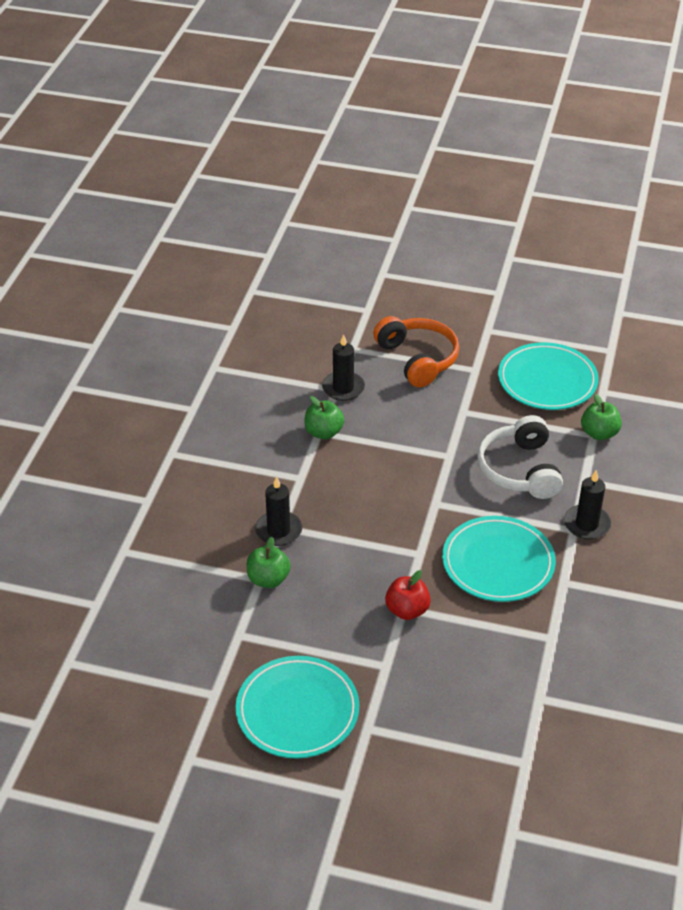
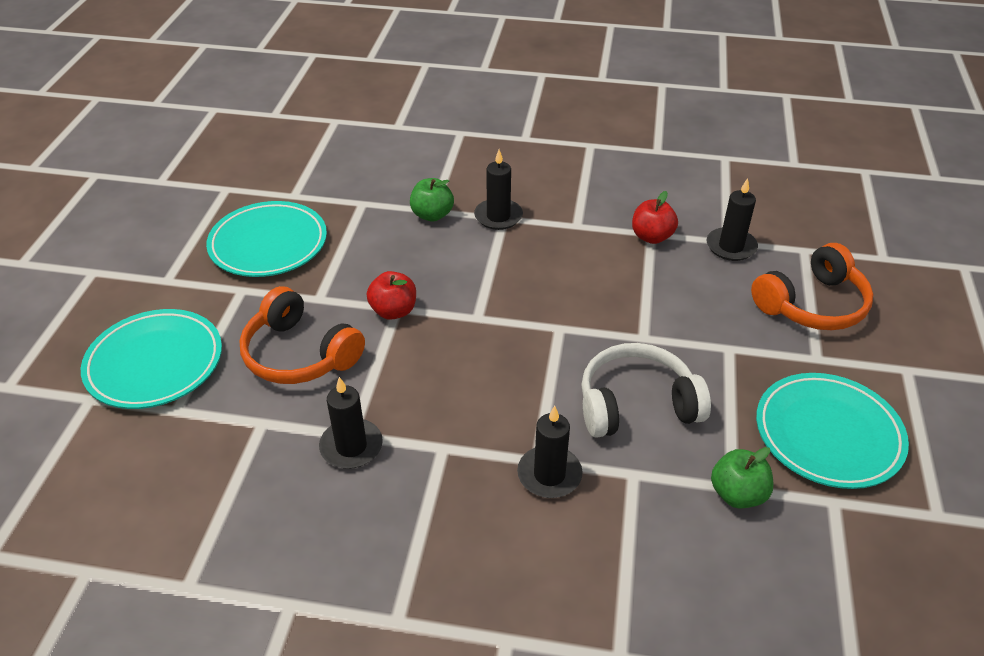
camera: 85 degrees right, 0 degrees up
green apple [304,396,344,439] -> red apple [632,191,678,244]
turquoise plate [442,516,556,602] -> turquoise plate moved to [81,309,222,409]
none -> orange headphones [239,286,365,384]
none -> black candle [319,377,383,469]

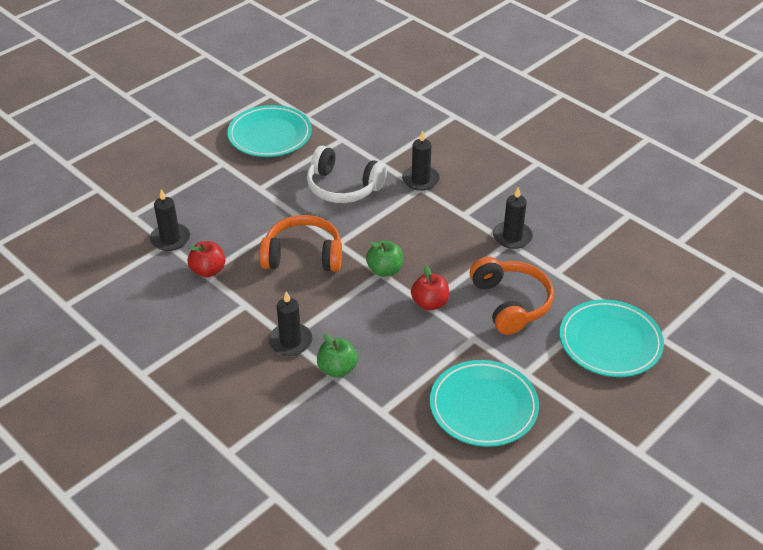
camera: 145 degrees left, 0 degrees up
green apple [711,447,774,508] -> green apple moved to [366,240,403,277]
orange headphones [751,243,873,330] -> orange headphones moved to [259,215,342,272]

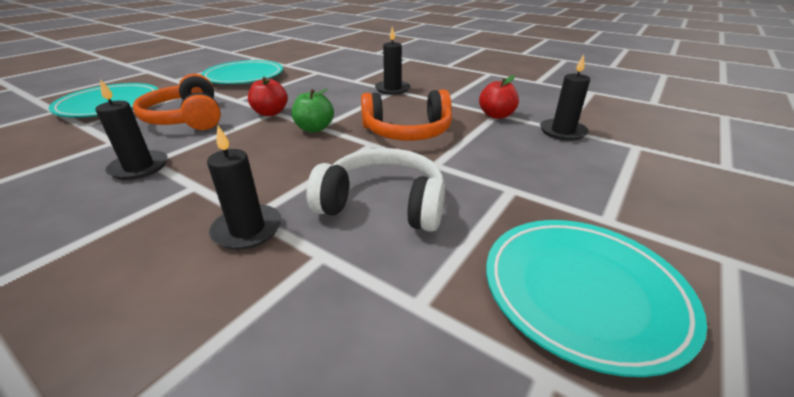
camera: 170 degrees right, 10 degrees down
green apple [317,333,358,378] -> none

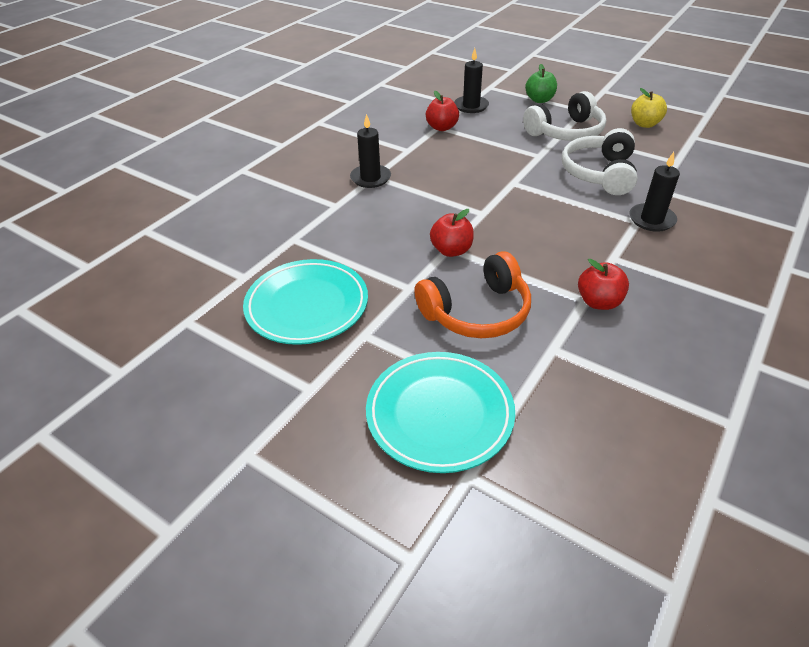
camera: 90 degrees left, 10 degrees up
black candle [95,79,168,180] -> red apple [578,259,629,310]
green apple [292,89,334,133] -> green apple moved to [525,64,557,103]
orange headphones [361,90,452,140] -> none
turquoise plate [486,220,707,377] -> yellow apple [631,88,667,128]
none -> white headphones [523,91,606,141]

